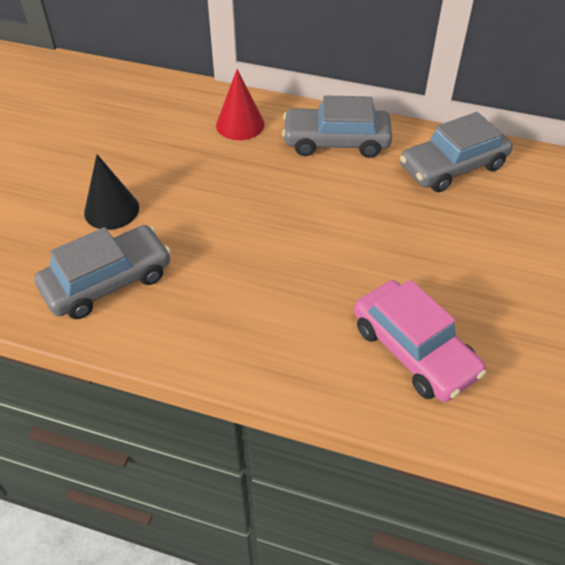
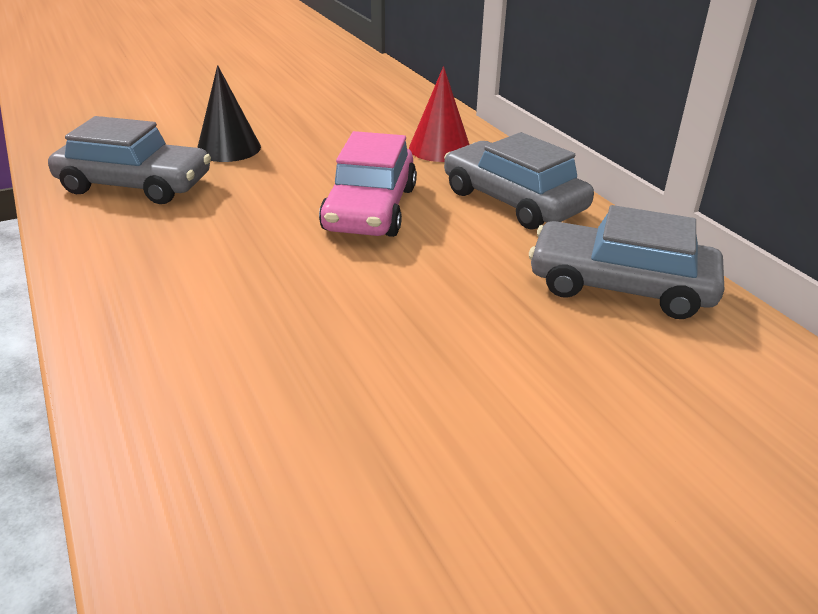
camera: 45 degrees right, 15 degrees down
pink car [354,280,486,402] -> pink car moved to [319,131,417,237]

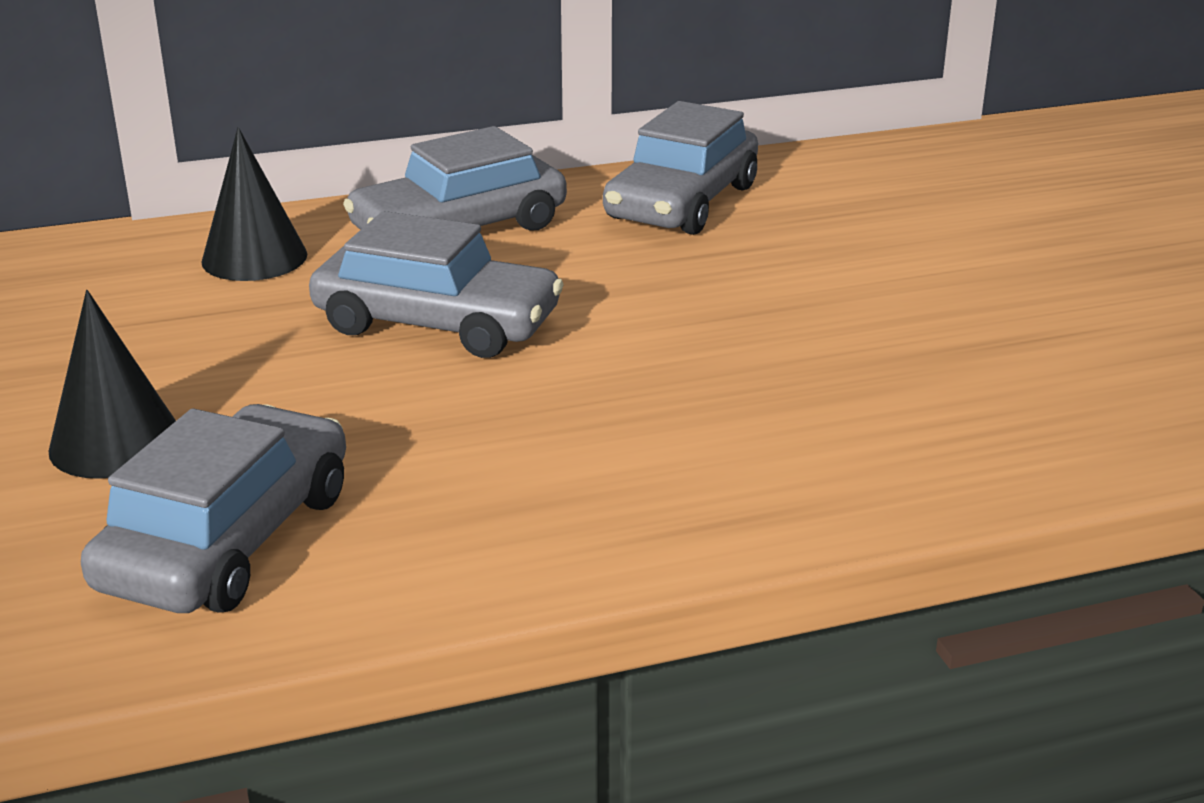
camera: 80 degrees left, 5 degrees down
pink car [319,131,417,237] -> grey car [309,211,564,358]
red cone [409,66,470,162] -> black cone [201,127,307,281]

